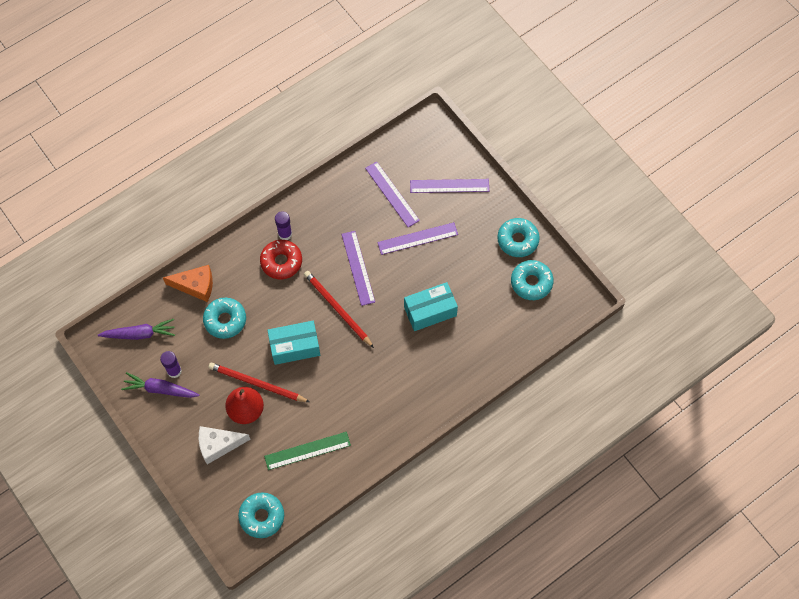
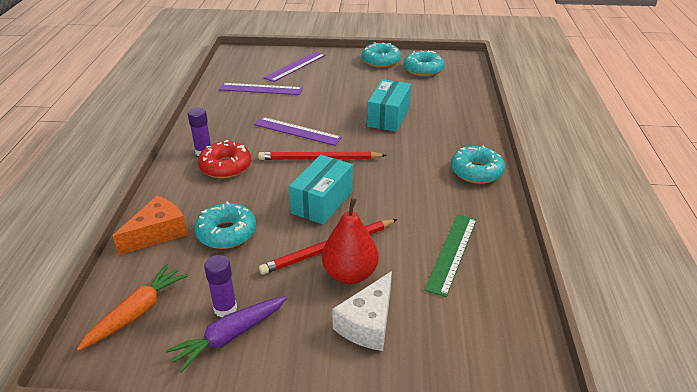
camera: 50 degrees left, 30 degrees down
purple carrot [98,319,175,340] -> orange carrot [77,264,188,351]
turquoise donut [238,492,284,538] -> turquoise donut moved to [451,146,505,184]
purple ruler [377,222,458,255] -> none

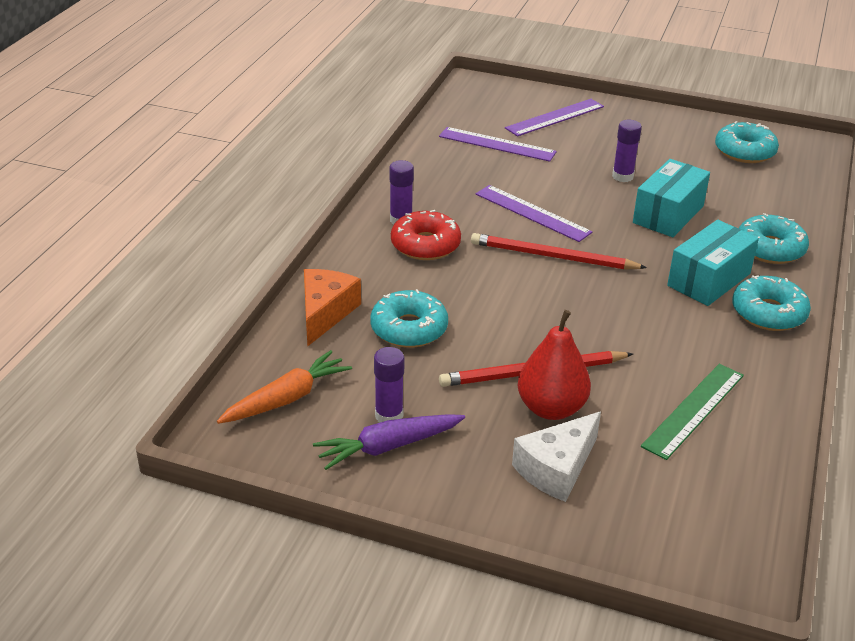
camera: 15 degrees right, 0 degrees up
orange cheese [113,196,188,255] -> orange cheese turned 45 degrees counterclockwise [304,269,361,347]
turquoise box [289,155,353,225] -> turquoise box moved to [667,220,759,306]
turquoise donut [362,42,401,68] -> turquoise donut moved to [739,213,809,264]
none -> purple glue stick [612,120,642,182]

